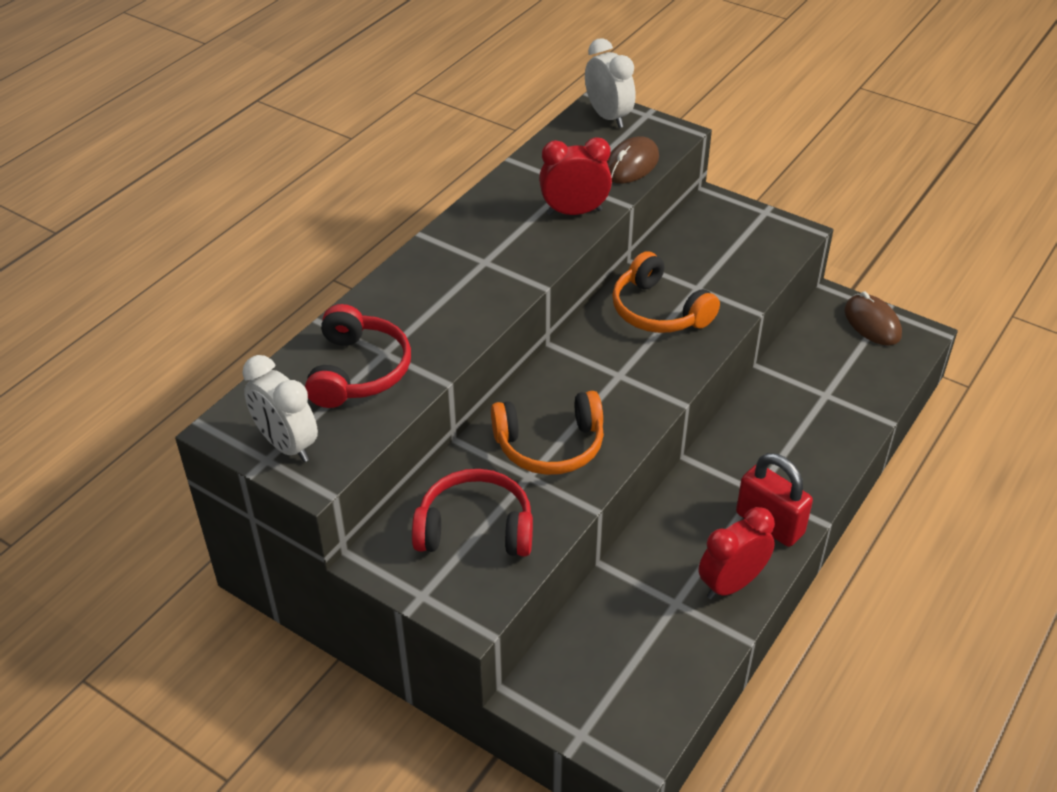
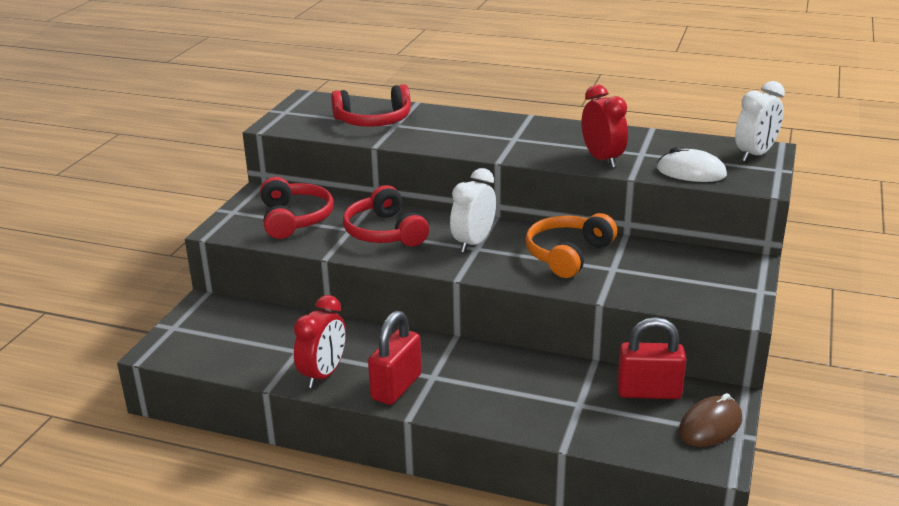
camera: 75 degrees right, 15 degrees down
white clock [242,355,318,462] -> white clock moved to [450,168,496,253]
orange headphones [491,391,604,475] -> red headphones [343,185,429,247]
brown mouse [607,136,659,183] -> white mouse [657,147,727,182]
red clock [699,507,775,600] -> red clock turned 75 degrees clockwise [294,295,346,388]
none -> red padlock [617,317,686,399]

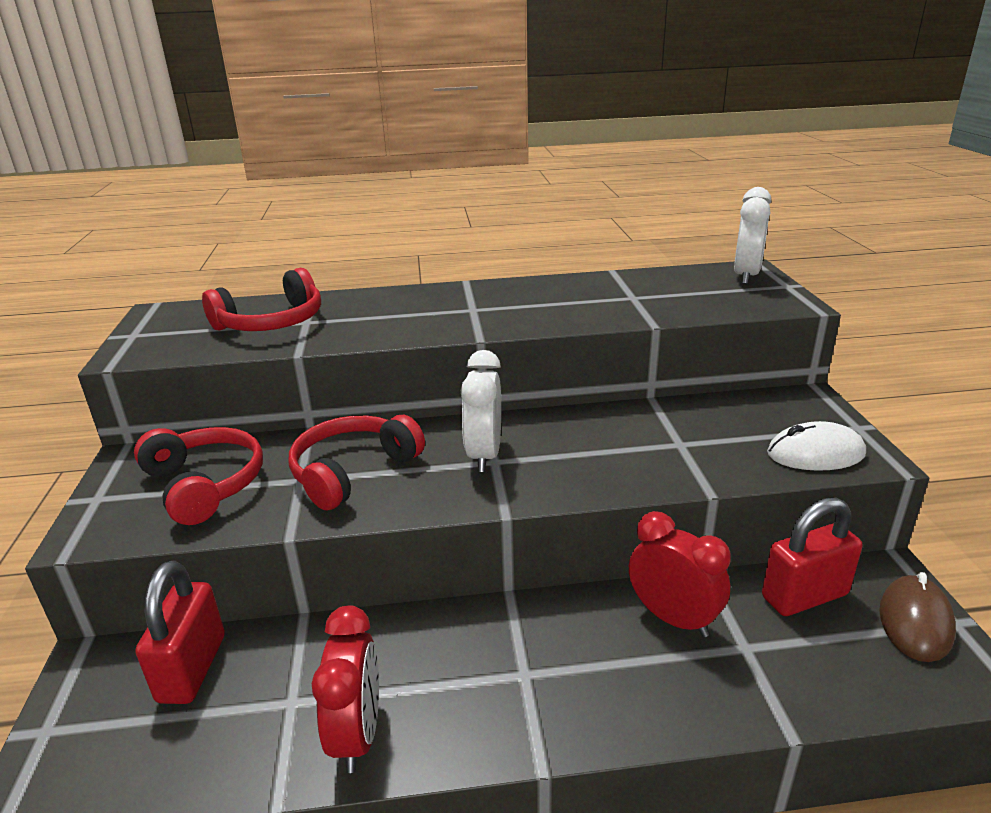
camera: 25 degrees left, 0 degrees up
red headphones [343,185,429,247] -> red headphones turned 90 degrees clockwise [289,415,425,510]
red padlock [368,311,422,405] -> red padlock moved to [136,561,225,704]
orange headphones [525,213,617,278] -> none
red clock [582,85,628,168] -> red clock moved to [629,511,731,637]
white mouse [657,147,727,182] -> white mouse moved to [767,421,866,471]

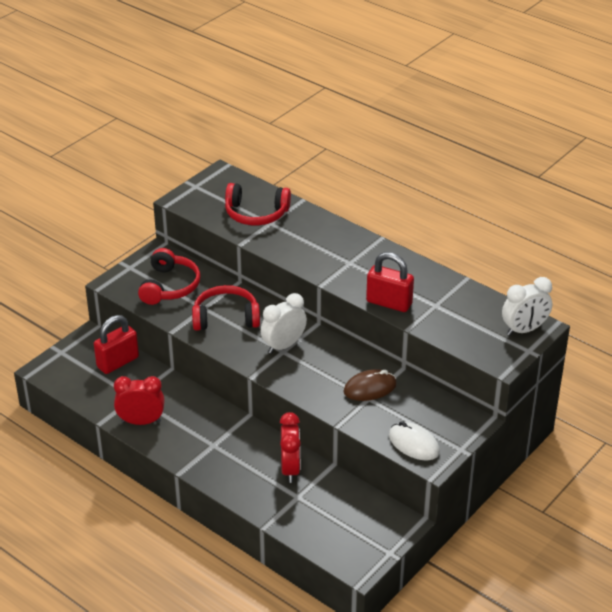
camera: 45 degrees right, 10 degrees up
red clock [312,606,379,773] -> red clock turned 135 degrees counterclockwise [114,376,165,425]
red padlock [762,498,862,616] -> red padlock moved to [366,252,414,312]
brown mouse [879,572,956,662] -> brown mouse moved to [343,369,397,401]

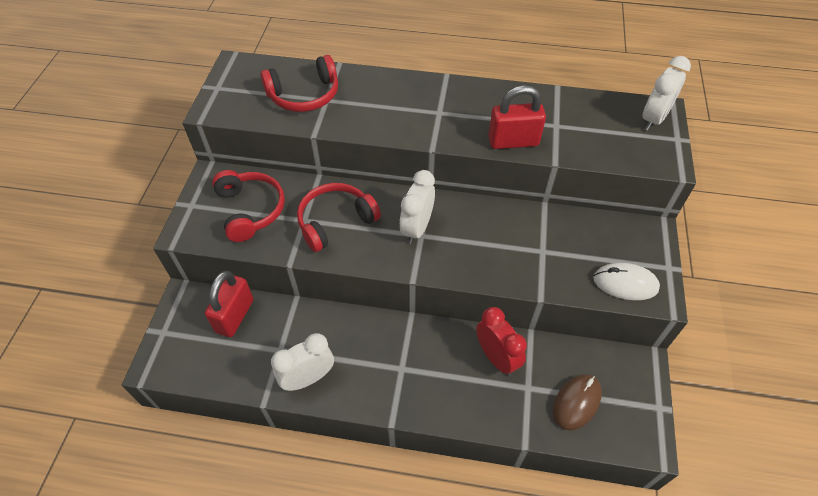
camera: 30 degrees left, 15 degrees up
red clock [114,376,165,425] -> white clock [271,333,334,391]
brown mouse [343,369,397,401] -> brown mouse moved to [553,374,602,430]

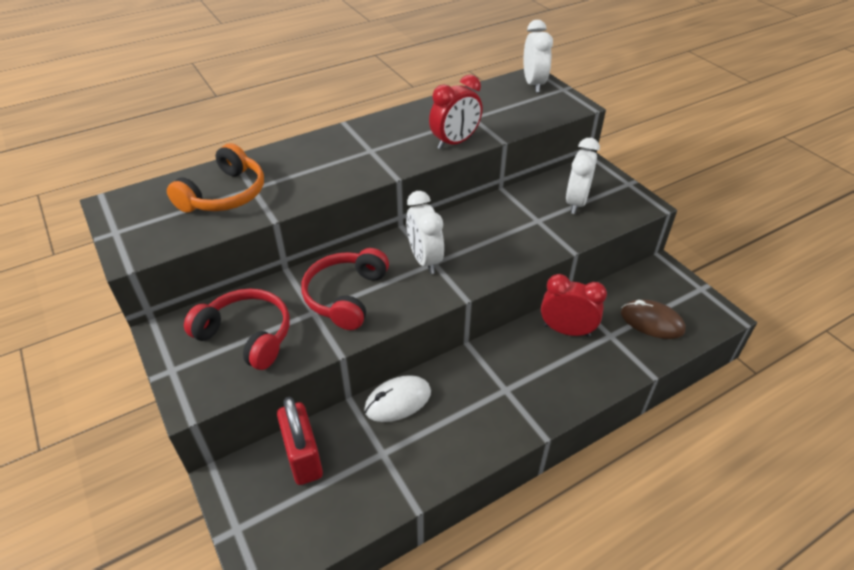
camera: 40 degrees left, 10 degrees down
red headphones [261,55,338,112] -> orange headphones [167,143,264,213]
white clock [271,333,334,391] -> white clock moved to [566,138,600,214]
red padlock [488,85,546,149] -> red clock [429,75,482,149]
brown mouse [553,374,602,430] -> brown mouse turned 60 degrees counterclockwise [621,300,685,339]
white mouse [593,263,660,300] -> white mouse moved to [364,375,431,422]

